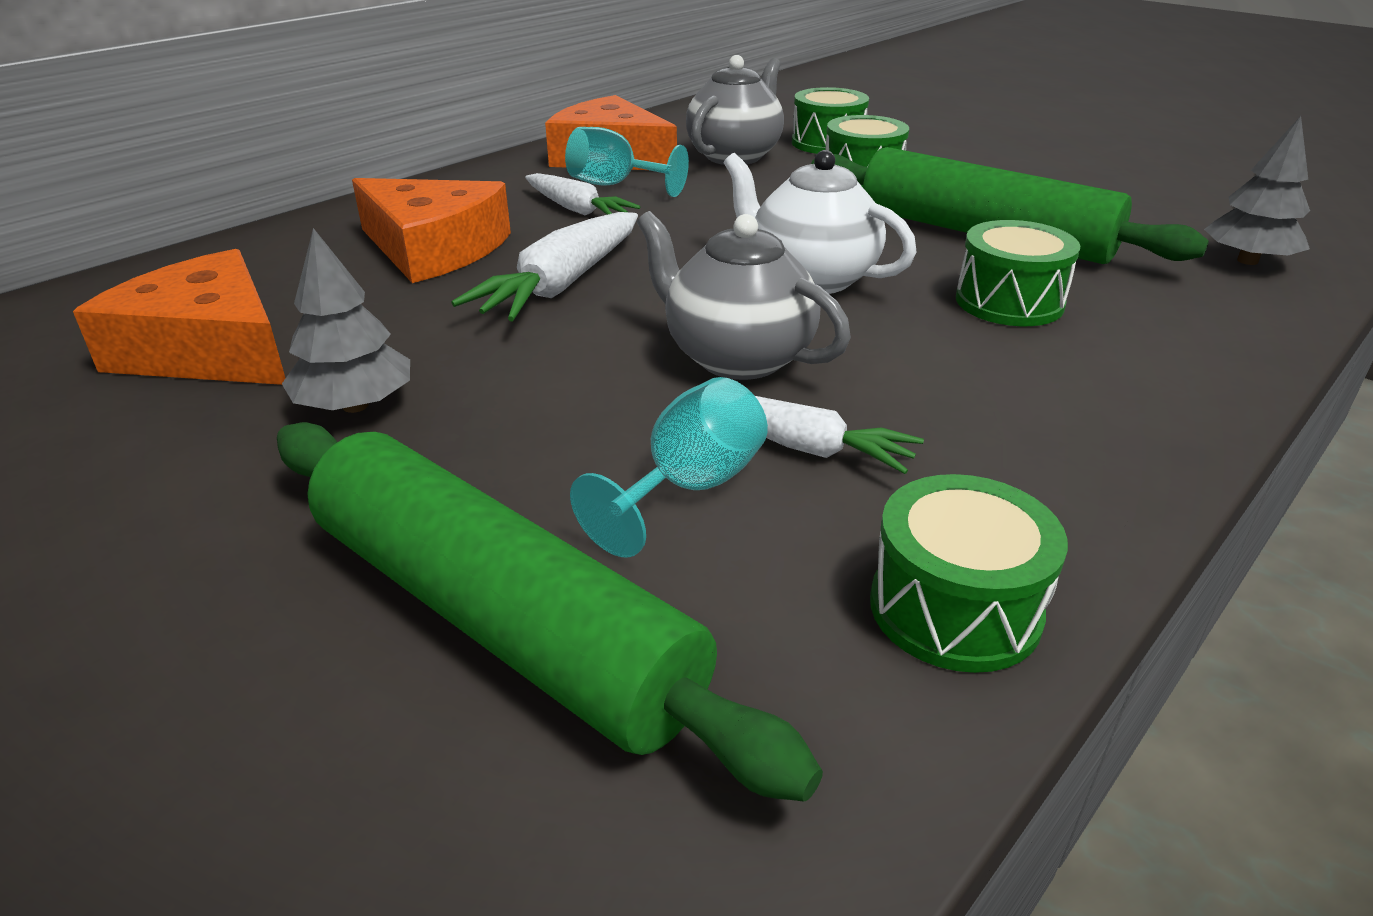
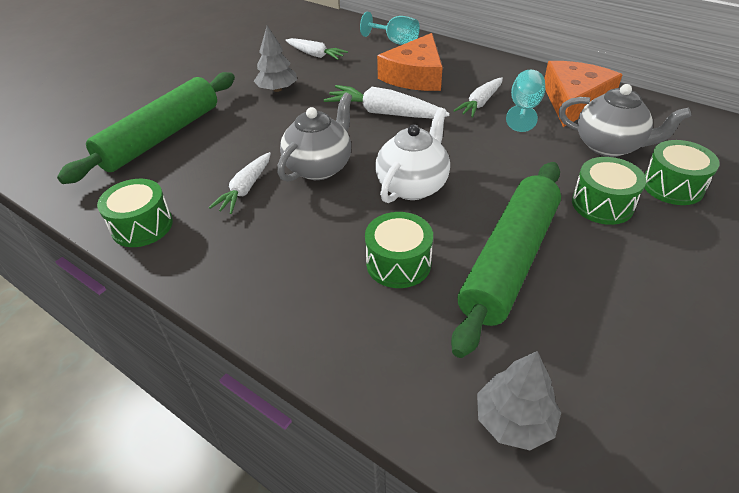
camera: 85 degrees right, 10 degrees up
orange cheese [73,249,285,385] -> white carrot [285,38,348,60]
turquoise goblet [570,377,768,558] -> turquoise goblet moved to [360,12,420,45]

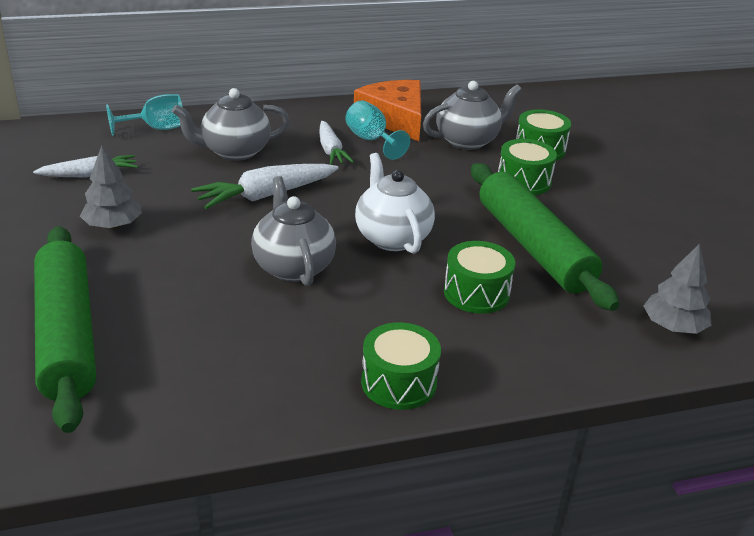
camera: 55 degrees left, 10 degrees down
green drum [97,179,173,247] -> green drum moved to [361,322,441,410]
white carrot [209,152,271,214] -> none
orange cheese [377,33,443,91] -> grey teapot [172,88,290,161]

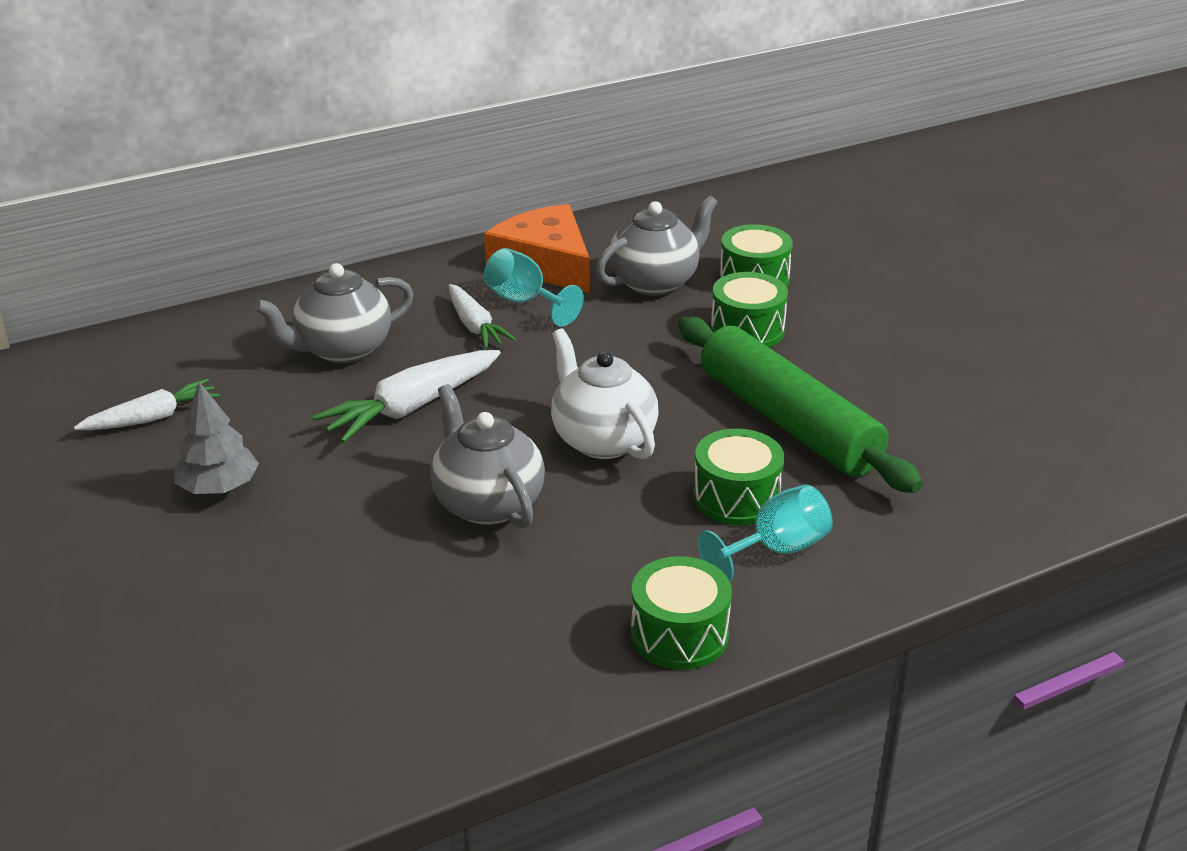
camera: 10 degrees left, 0 degrees up
green rolling pin [34,226,96,433] -> none
turquoise goblet [106,94,182,136] -> turquoise goblet moved to [698,485,833,581]
grey tree [644,243,712,334] -> none

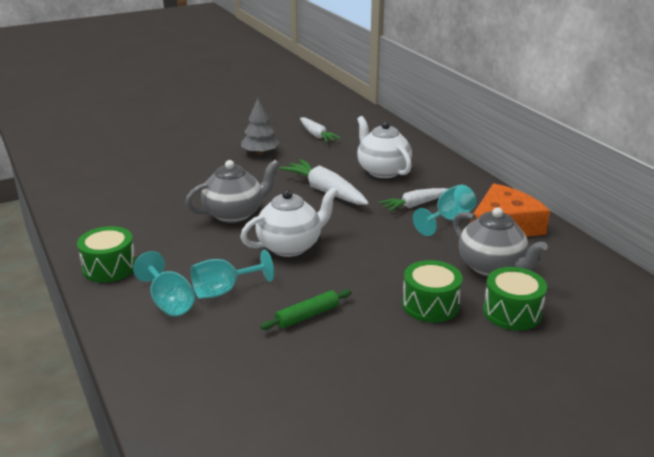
camera: 90 degrees right, 5 degrees down
grey teapot [254,263,414,363] -> white teapot [357,116,412,178]
green rolling pin [678,317,923,493] -> green rolling pin [260,289,351,330], size x0.42
green drum [693,428,784,525] -> turquoise goblet [191,250,274,299]

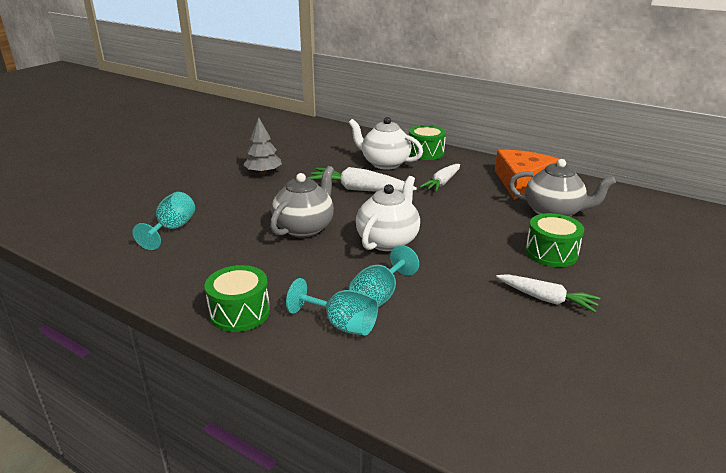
camera: 30 degrees left, 0 degrees up
green rolling pin [260,289,351,330] -> none
white carrot [300,117,341,143] -> white carrot moved to [496,274,600,313]
turquoise goblet [413,184,476,236] -> turquoise goblet moved to [133,192,195,250]
green drum [483,267,547,330] -> green drum moved to [409,125,446,160]

